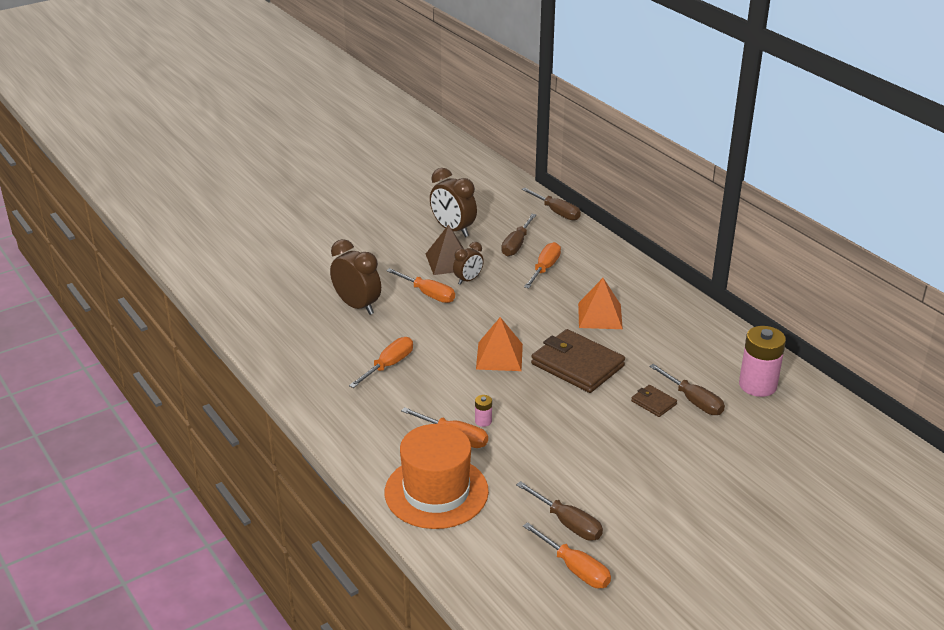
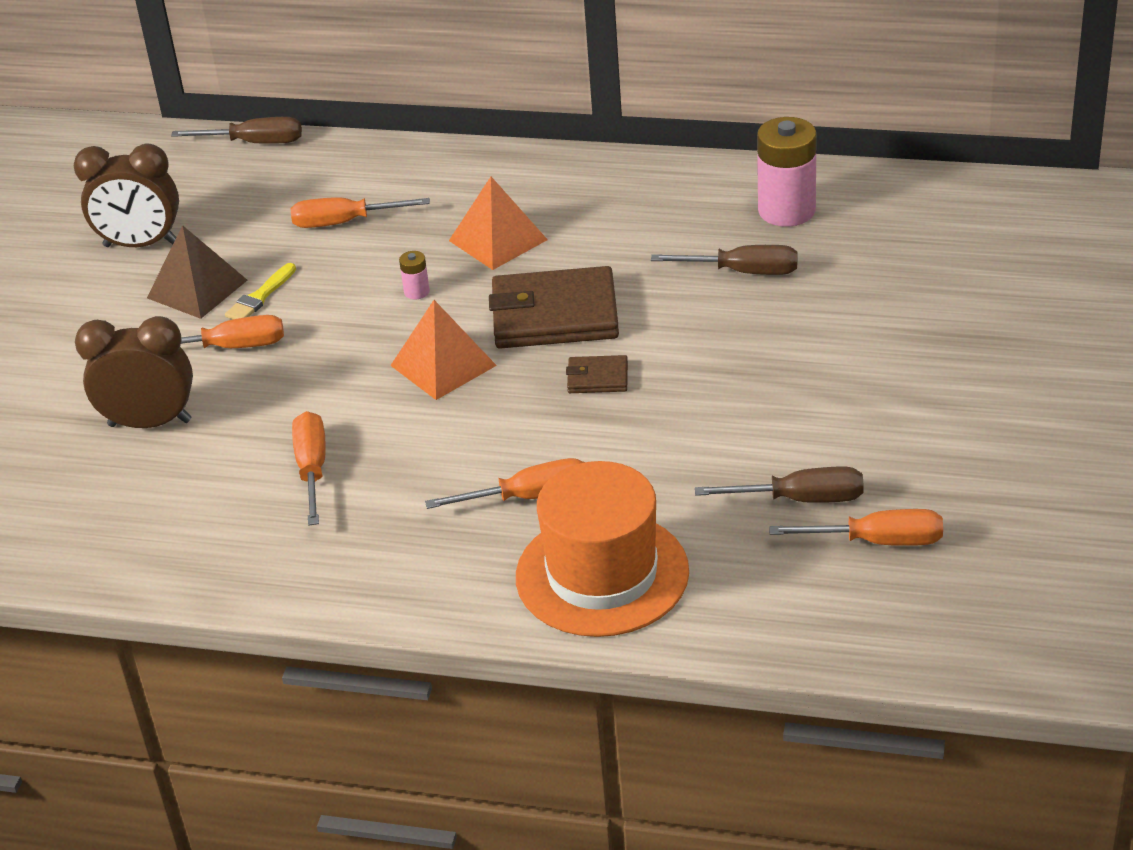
camera: 40 degrees left, 5 degrees up
brown clock [453,242,484,285] -> yellow brush [225,263,296,319]
pink battery [475,395,492,427] -> pink battery moved to [399,251,430,299]
brown screwdriver [501,214,536,257] -> none
orange screwdriver [524,242,561,288] -> orange screwdriver turned 75 degrees counterclockwise [291,197,430,228]
brown wallet [631,385,677,417] -> brown wallet moved to [566,355,628,393]

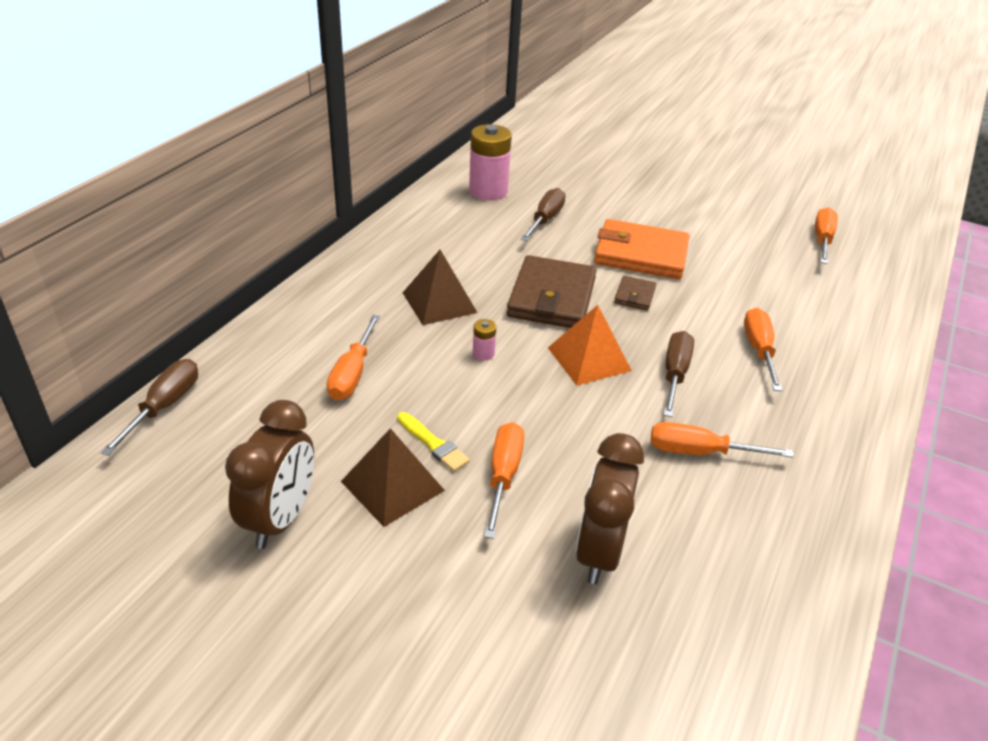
camera: 80 degrees left, 0 degrees up
orange pyramid [449,177,548,270] -> brown pyramid [403,250,477,325]
orange hat [516,461,689,637] -> none
brown screwdriver [695,467,864,503] -> brown screwdriver moved to [663,331,694,417]
none -> orange wallet [594,219,689,279]

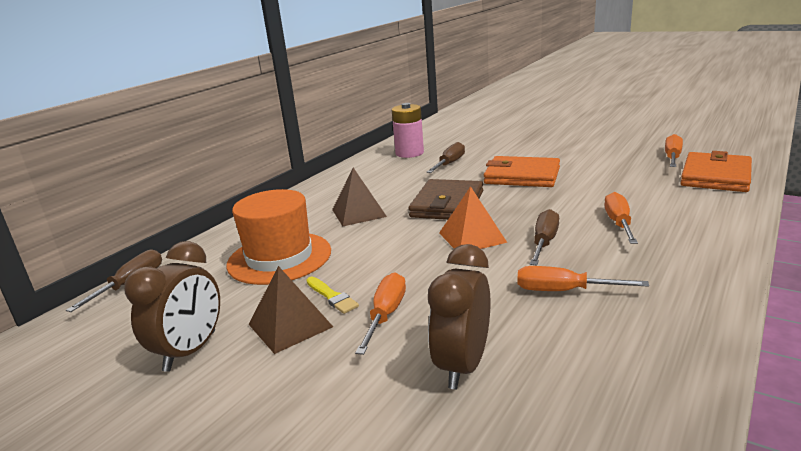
camera: 10 degrees right, 15 degrees down
orange screwdriver [327,315,380,400] -> orange hat [227,189,331,285]
pink battery [473,319,496,361] -> none
brown wallet [614,276,656,311] -> none
none -> orange wallet [680,151,752,192]

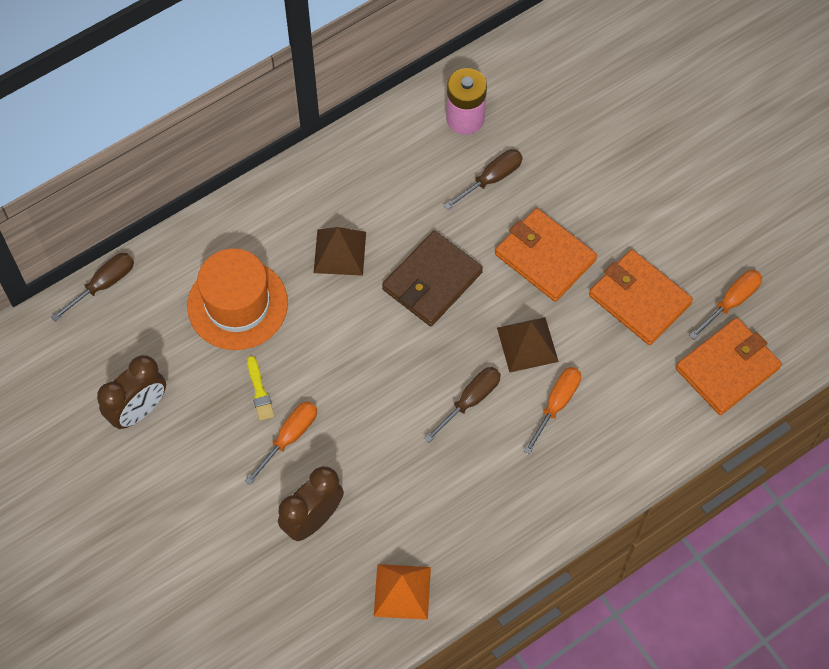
camera: 20 degrees right, 40 degrees up
brown pyramid [249,266,333,354] -> brown pyramid moved to [497,317,559,372]
orange pyramid [439,186,507,249] -> orange pyramid moved to [374,564,431,620]
orange screwdriver [518,266,649,291] -> none
none -> orange wallet [589,249,693,345]

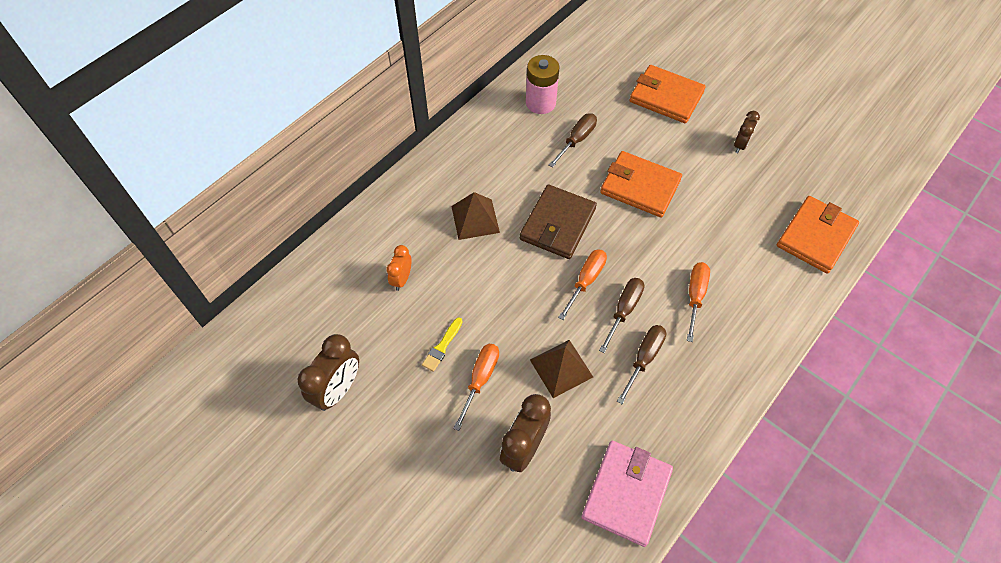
camera: 15 degrees left, 5 degrees down
brown screwdriver [51,253,134,321] -> brown screwdriver moved to [617,325,666,404]
orange hat [187,248,288,350] -> orange clock [386,245,411,291]
yellow brush [247,356,274,421] -> yellow brush turned 60 degrees clockwise [422,317,463,372]
orange pyramid [374,564,431,620] -> pink wallet [581,441,673,547]
brown pyramid [497,317,559,372] -> brown pyramid moved to [530,340,593,398]
orange wallet [589,249,693,345] -> orange wallet moved to [629,65,706,123]
orange screwdriver [689,270,762,339] -> orange screwdriver moved to [558,249,607,320]
none -> brown clock [734,111,760,153]

